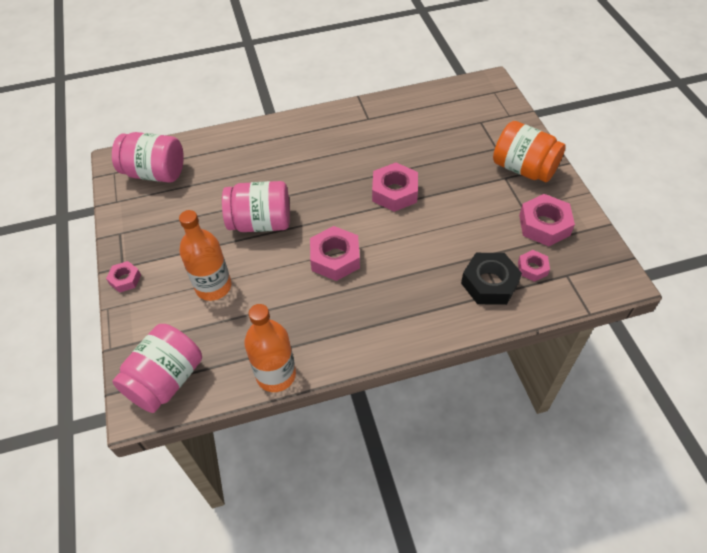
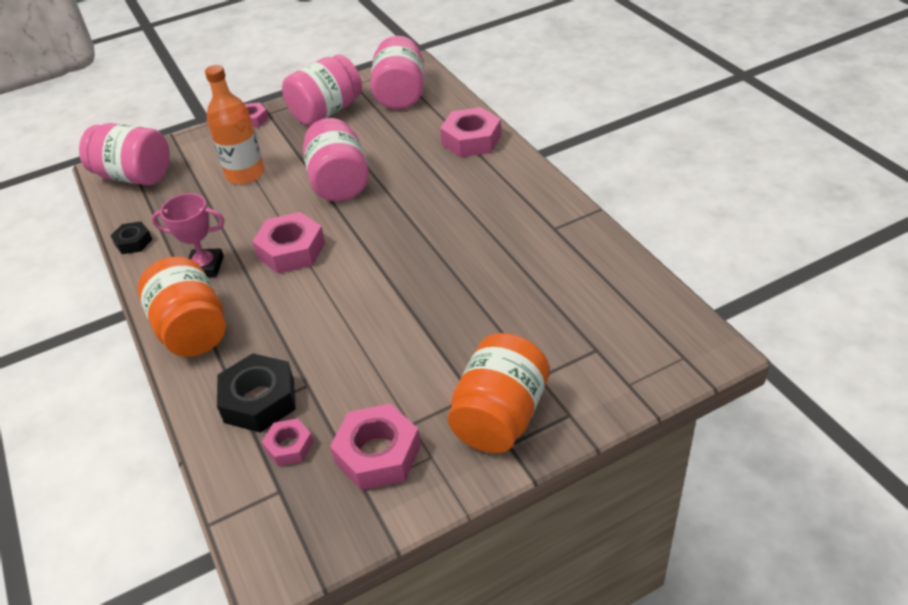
camera: 80 degrees right, 10 degrees down
orange bottle [244,304,296,392] -> black nut [111,221,153,254]
pink nut [372,163,418,212] -> pink nut moved to [440,107,502,157]
none -> orange jar [137,257,226,357]
none -> pink trophy [152,193,225,277]
none -> pink jar [282,55,362,126]

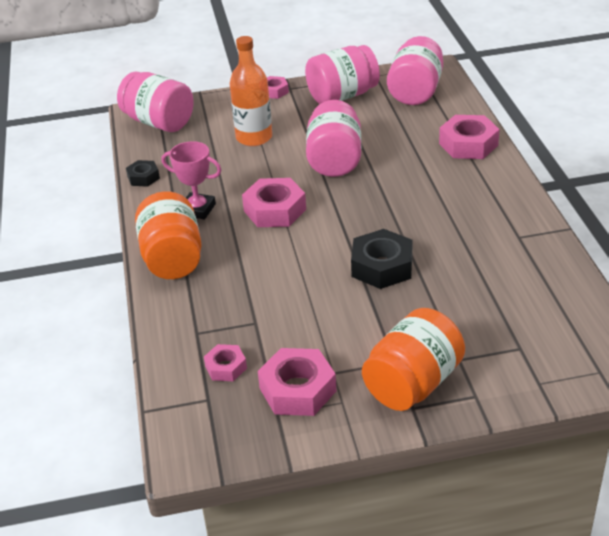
camera: 15 degrees right, 5 degrees down
black nut [217,353,296,433] -> black nut moved to [351,229,413,289]

